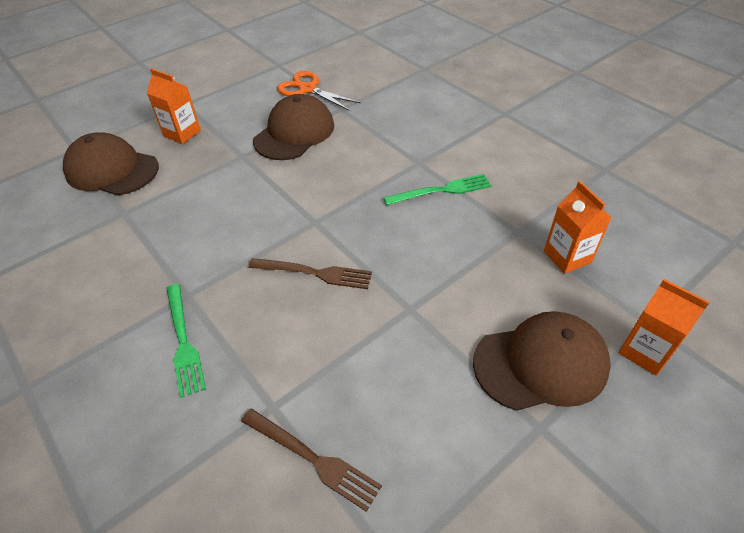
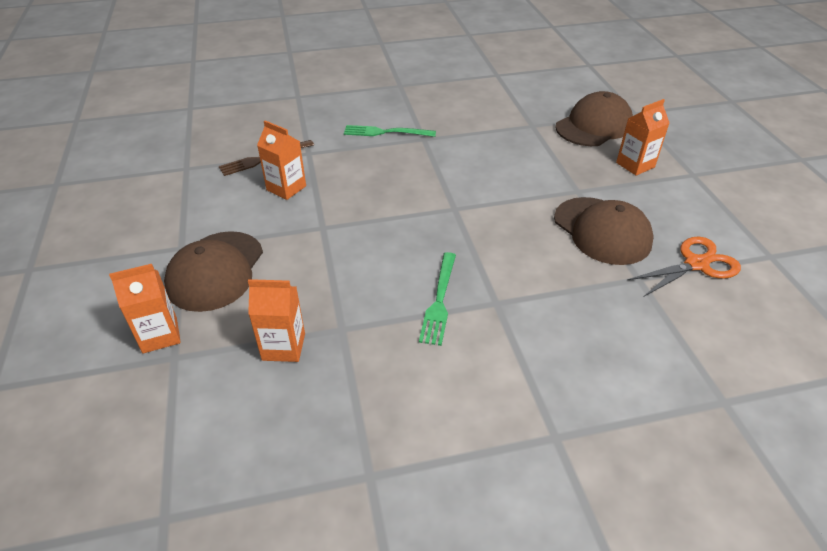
camera: 115 degrees right, 5 degrees down
brown fork [248,258,372,289] -> none
none -> orange carton [257,120,306,200]

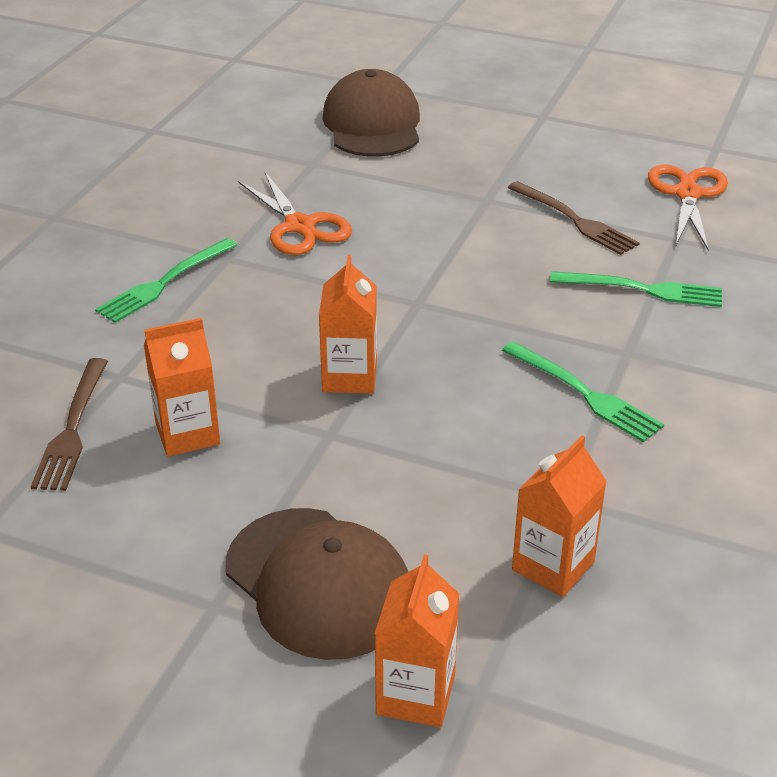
camera: 55 degrees left, 5 degrees down
brown cap [554,197,654,265] -> brown fork [508,181,640,255]
orange carton [616,99,670,176] -> orange carton moved to [319,255,377,394]
none -> orange scissors [238,171,352,255]
none -> green fork [550,271,722,307]

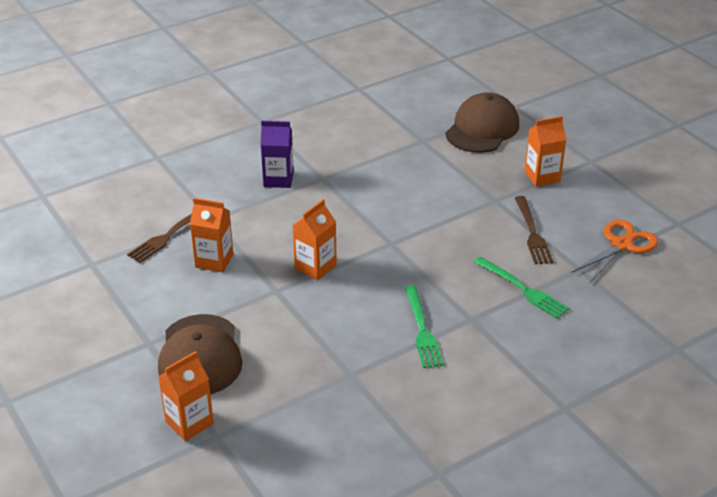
camera: 35 degrees right, 0 degrees up
green fork [95,238,237,323] -> purple carton [261,121,294,188]
orange scissors [238,171,352,255] -> none
orange carton [512,435,607,597] -> orange carton moved to [525,116,566,186]

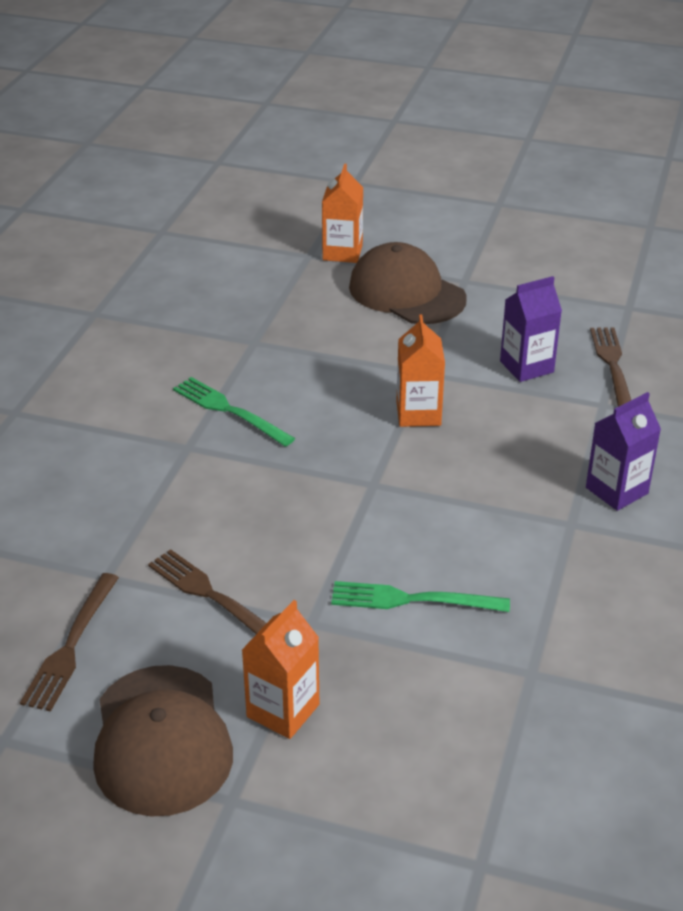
camera: 140 degrees right, 0 degrees up
orange carton [190,198,233,272] -> purple carton [500,276,562,382]
brown cap [445,92,519,153] -> brown cap moved to [93,665,233,817]
green fork [474,257,569,319] -> green fork moved to [331,581,510,612]
orange scissors [571,220,658,284] -> brown fork [20,573,119,712]

